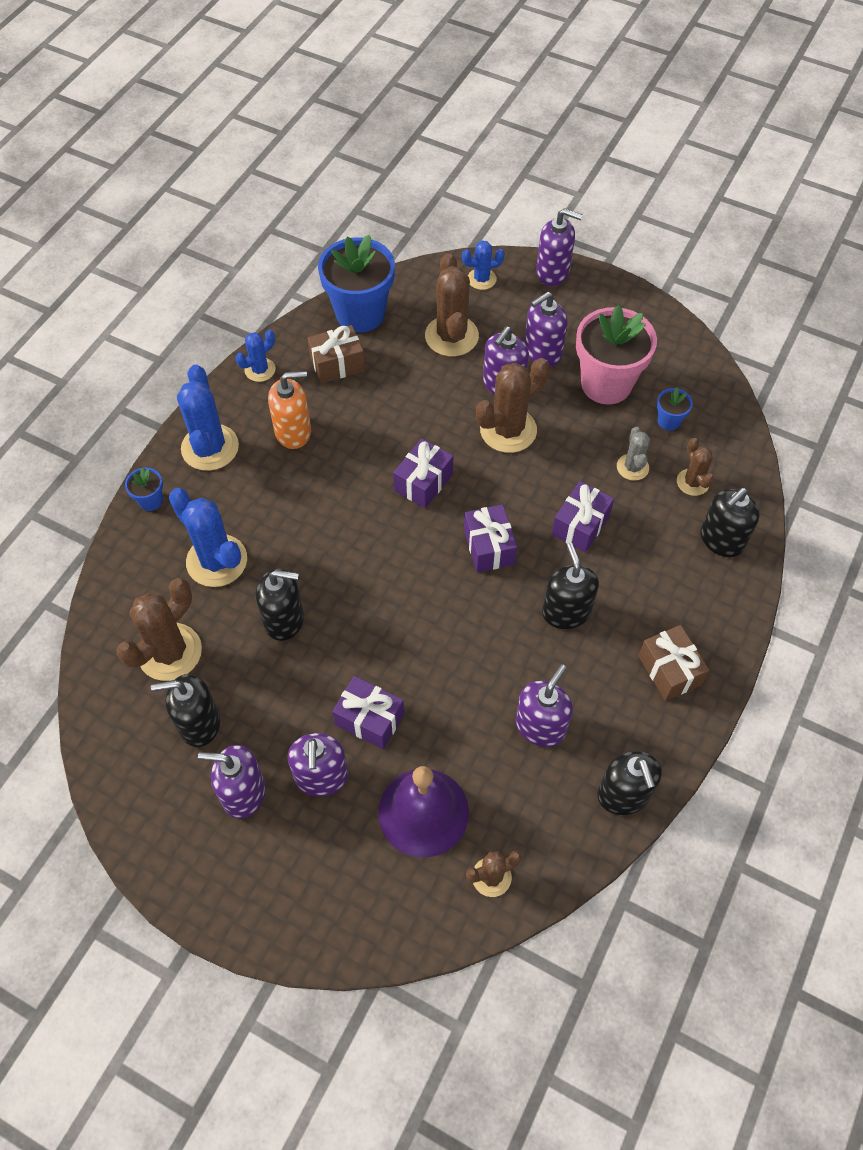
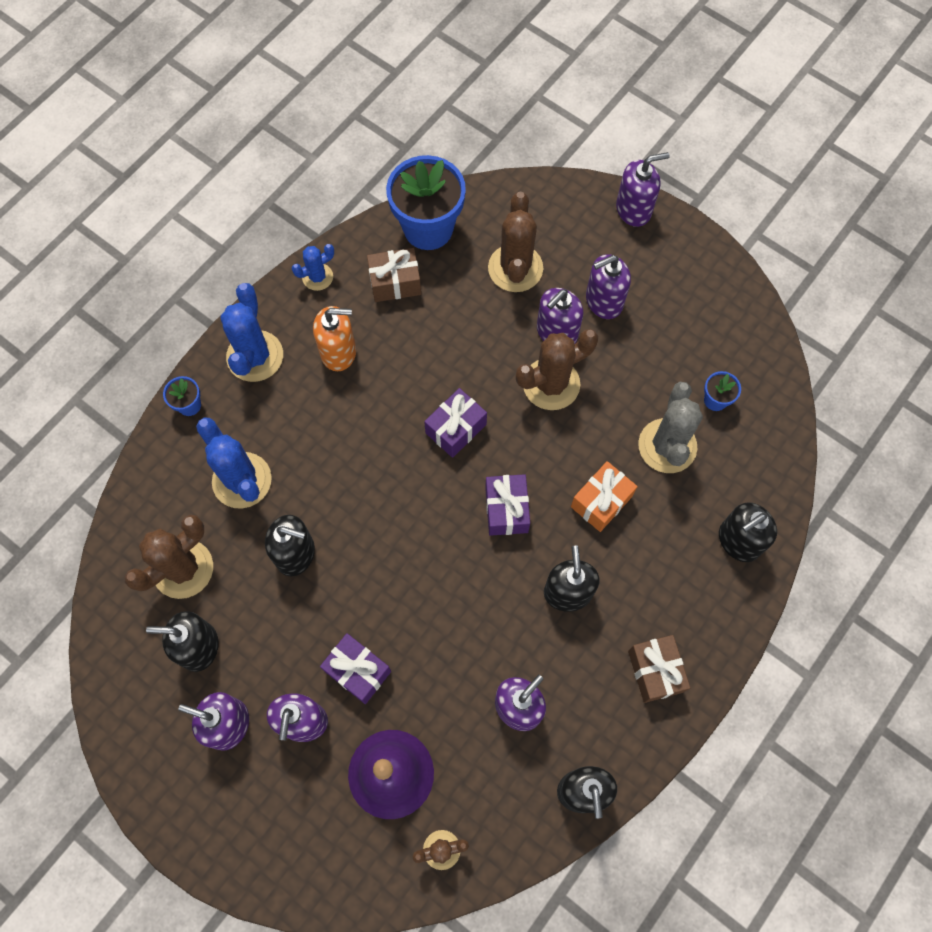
camera: 10 degrees right, 10 degrees up
blue cactus [462,240,505,290] -> none
purple soap dispenser [536,208,583,286] -> purple soap dispenser turned 45 degrees counterclockwise [616,152,669,227]
purple gift [552,481,614,553] -> orange gift [571,461,638,532]
pink flower pot [576,305,657,405] -> none
grey cactus [617,427,650,481] -> grey cactus [638,382,703,473], size x1.78
brown cactus [677,438,714,496] -> none

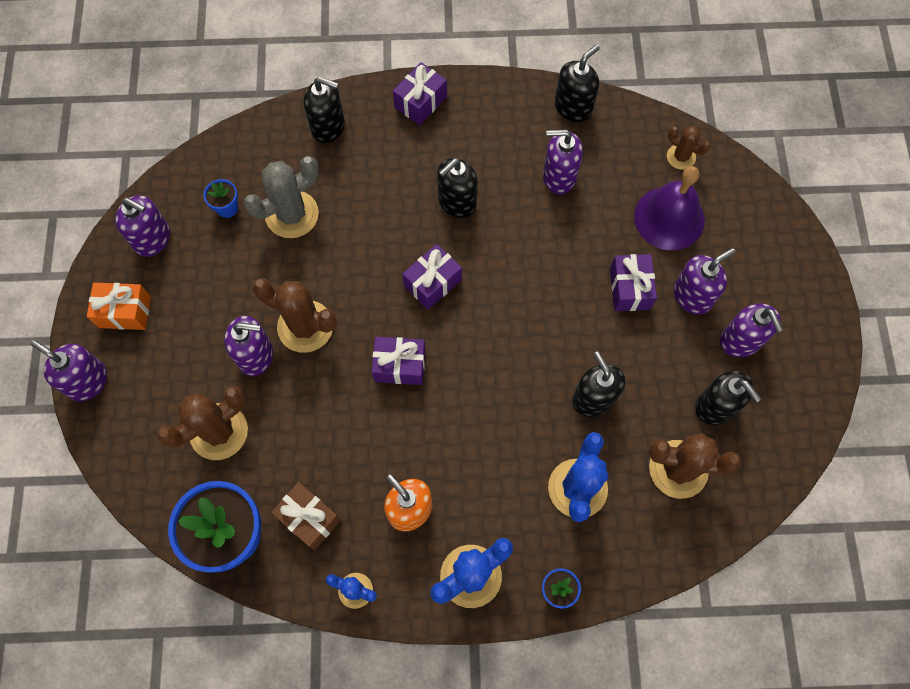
camera: 130 degrees left, 0 degrees up
orange gift [571,461,638,532] -> orange gift moved to [87,283,151,330]
purple soap dispenser [586,254,631,319] -> purple soap dispenser moved to [115,195,170,257]
brown gift [628,635,690,703] -> none
none -> purple gift [393,62,447,125]

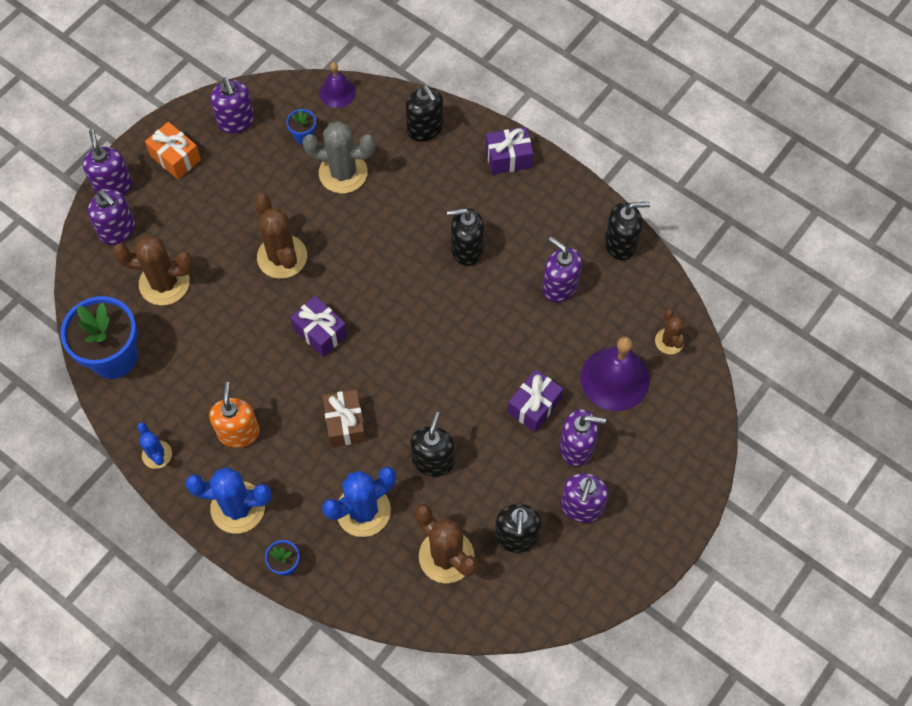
camera: 40 degrees right, 5 degrees down
purple soap dispenser [224,316,273,376] -> purple soap dispenser moved to [88,190,135,245]
brown gift [271,482,341,550] -> brown gift moved to [323,390,366,447]
purple gift [402,244,462,310] -> none
none -> purple bell [320,62,356,108]

